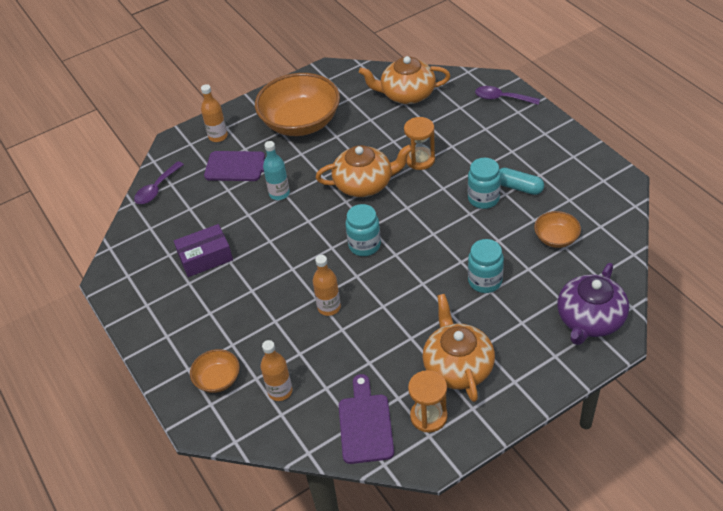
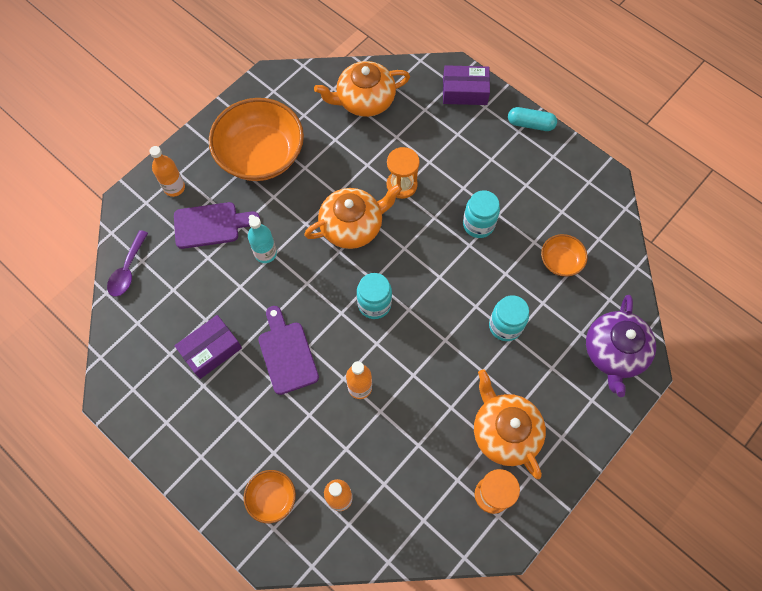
camera: 20 degrees left, 20 degrees up
purple cutting board [339,374,394,464] -> purple cutting board moved to [258,306,319,395]
purple spoon [475,86,540,105] -> purple box [443,65,490,105]
turquoise capsule [499,168,544,195] -> turquoise capsule moved to [508,107,557,131]

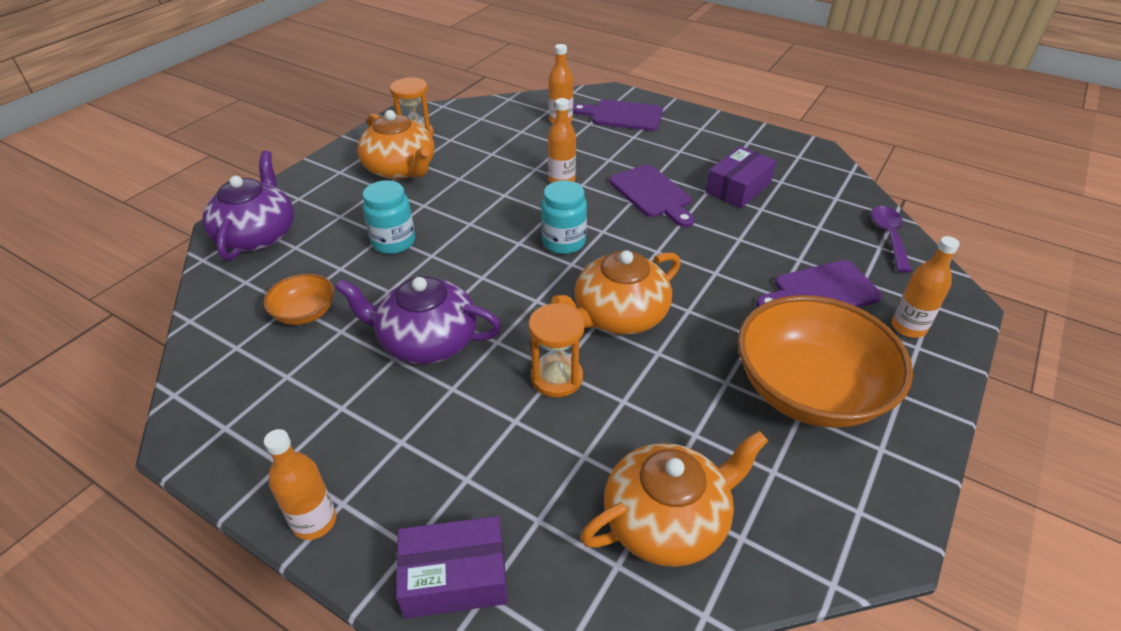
camera: 170 degrees right, 25 degrees down
orange bowl [244,470,296,523] -> purple cutting board [573,99,663,131]
turquoise bottle [248,216,277,263] -> none
turquoise jar [463,190,500,238] -> purple teapot [335,276,501,364]
turquoise capsule [508,107,557,131] -> orange bottle [264,429,336,540]

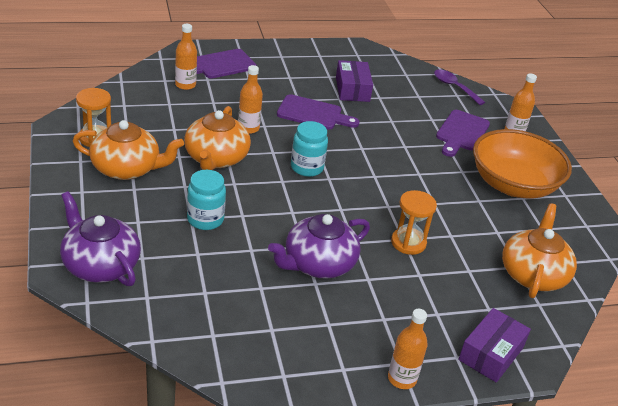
camera: 50 degrees left, 5 degrees down
orange bowl [263,273,334,325] -> none
orange teapot [551,250,681,335] -> orange teapot moved to [184,106,251,170]

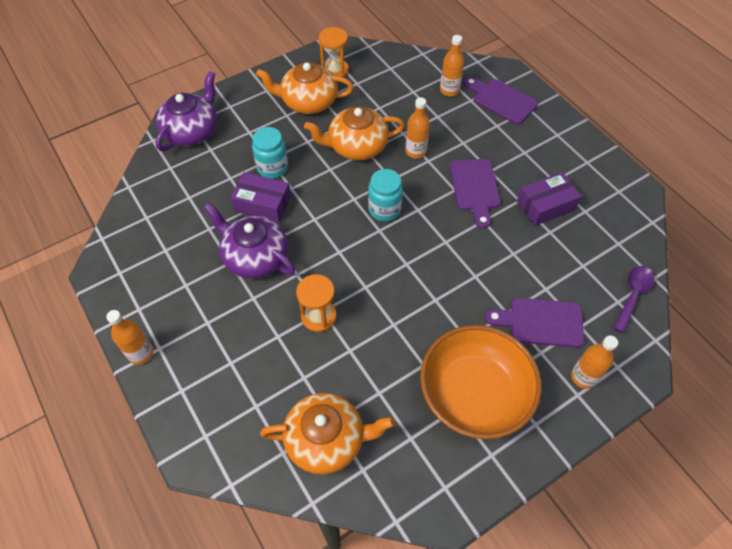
camera: 75 degrees right, 20 degrees up
orange teapot [73,120,184,180] -> orange teapot turned 105 degrees clockwise [256,62,353,114]
purple box [458,308,531,383] -> purple box moved to [230,172,291,223]

